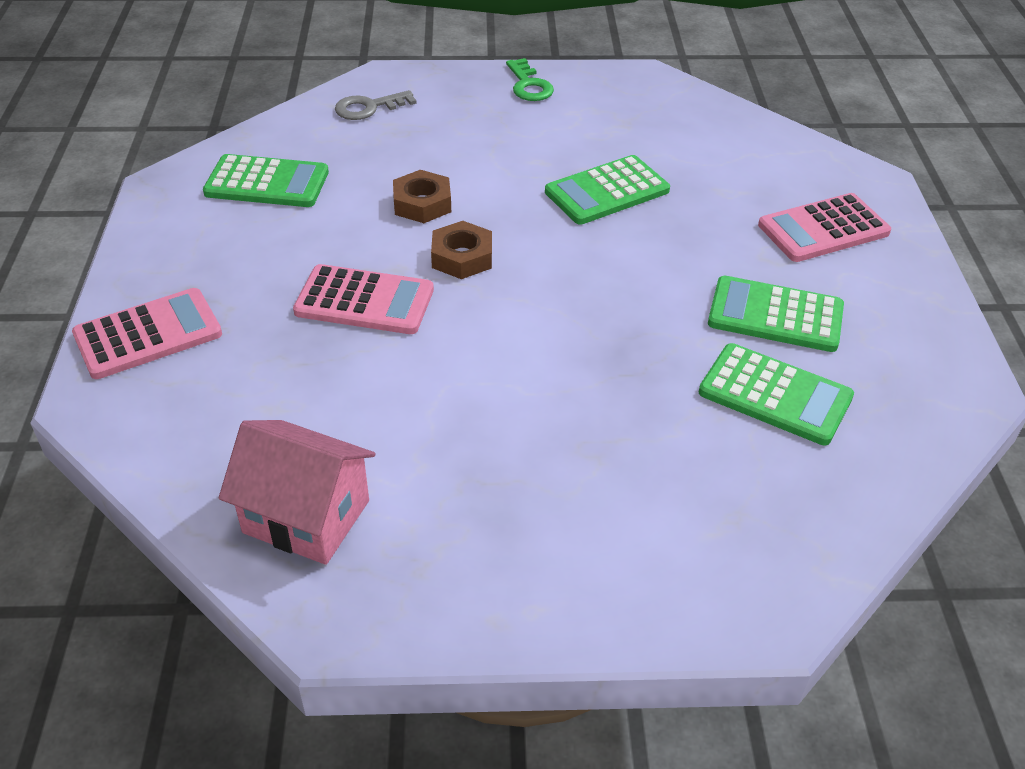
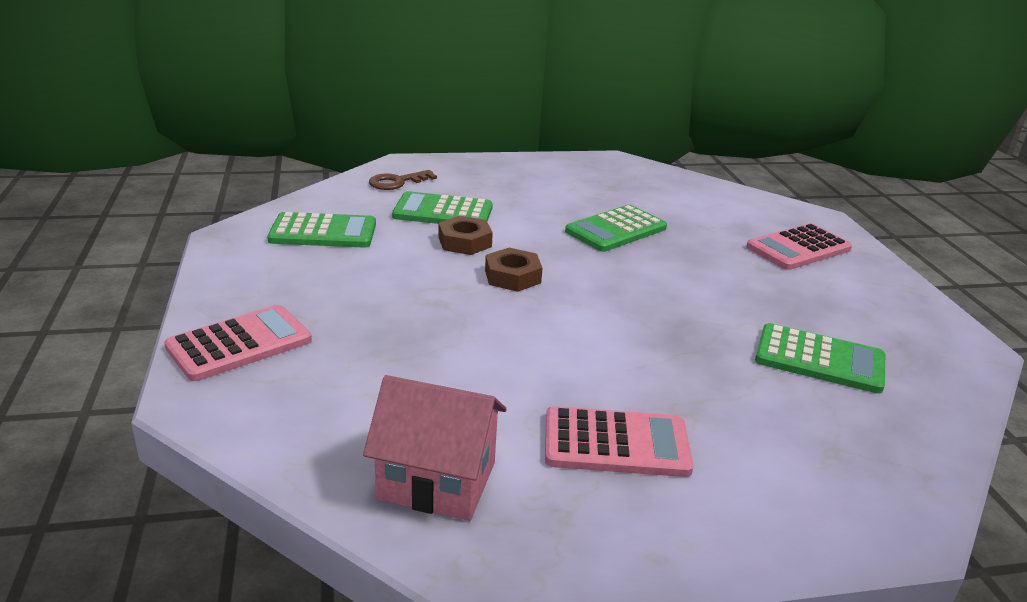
camera: 10 degrees left, 15 degrees down
pink calculator [293,264,434,334] -> pink calculator moved to [545,406,693,477]
grey key [335,90,417,120] -> brown key [369,170,437,190]
green key [506,58,554,101] -> none
green calculator [708,276,844,352] -> green calculator moved to [392,191,493,224]

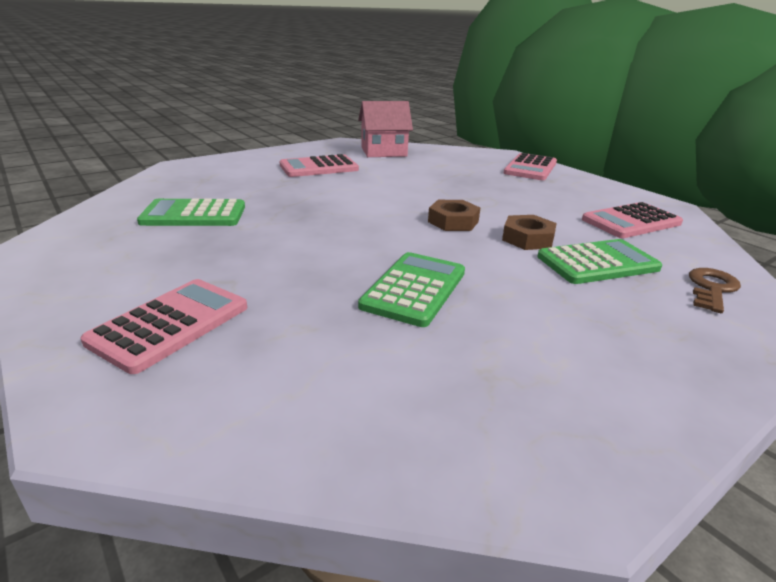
camera: 155 degrees right, 0 degrees up
green calculator [267,212,376,248] -> pink calculator [582,202,683,238]

